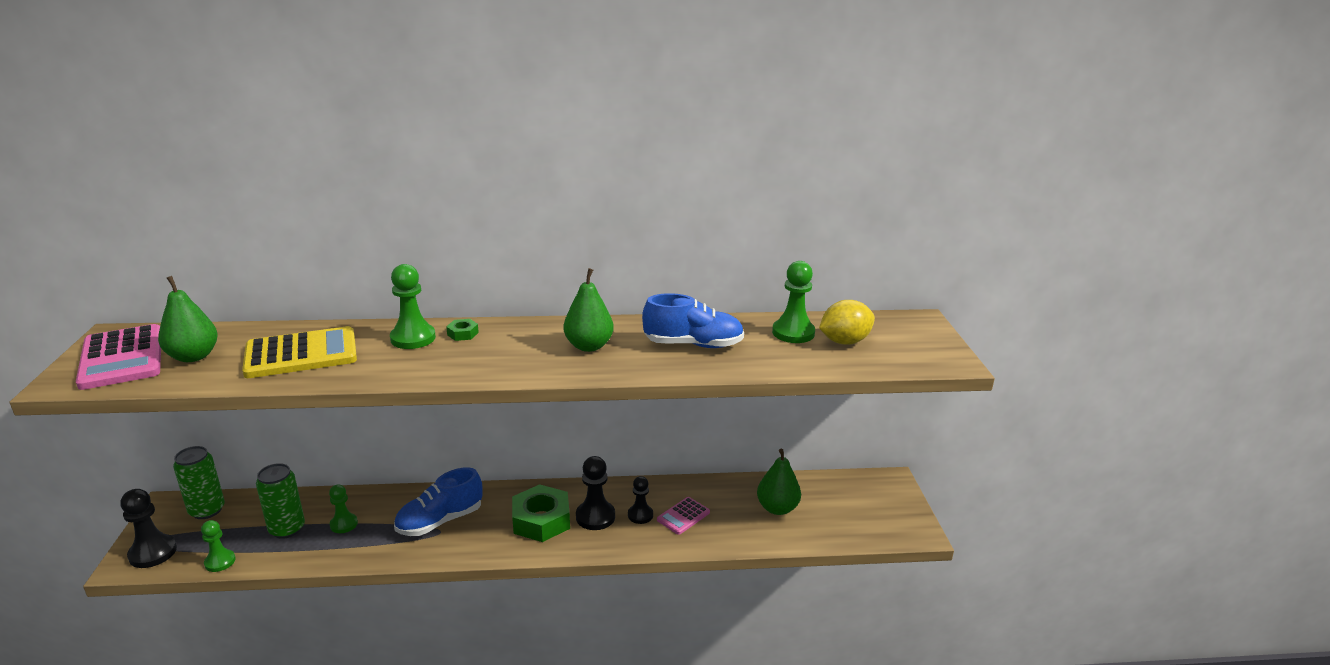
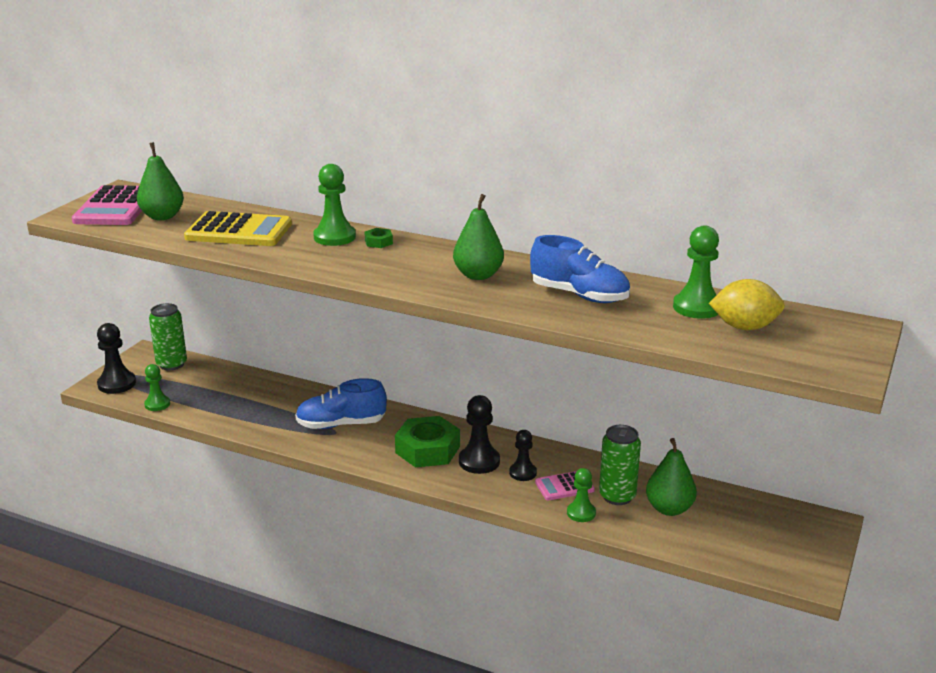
camera: 30 degrees right, 0 degrees up
green can [256,463,305,539] -> green can moved to [599,425,641,505]
green pawn [329,484,358,533] -> green pawn moved to [567,468,596,522]

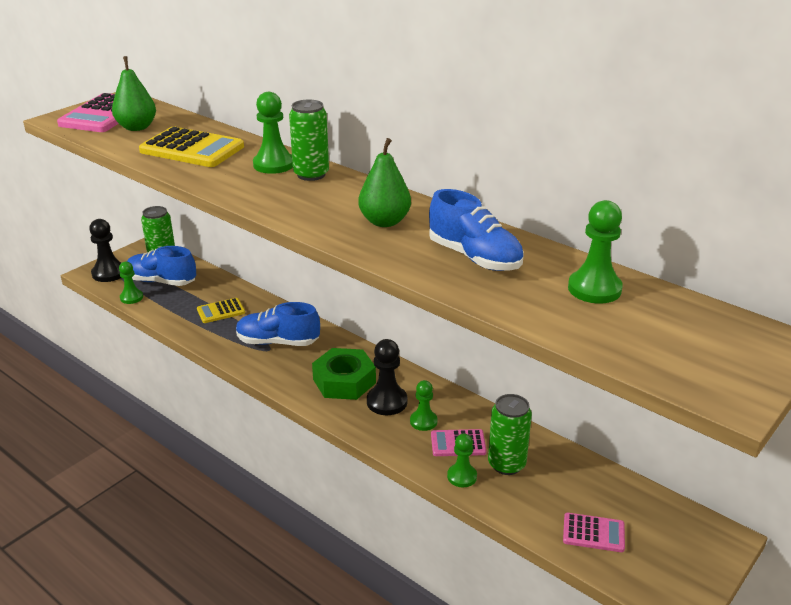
camera: 15 degrees right, 5 degrees up
green nut [364,228,393,248] -> green can [289,99,329,181]
black pawn [509,430,537,481] -> green pawn [410,380,438,431]
green pear [646,438,697,516] -> none
yellow lemon [709,279,785,330] -> none
none -> blue shoe [127,246,196,286]
none -> yellow calculator [197,298,245,323]
none -> pink calculator [563,513,625,552]

